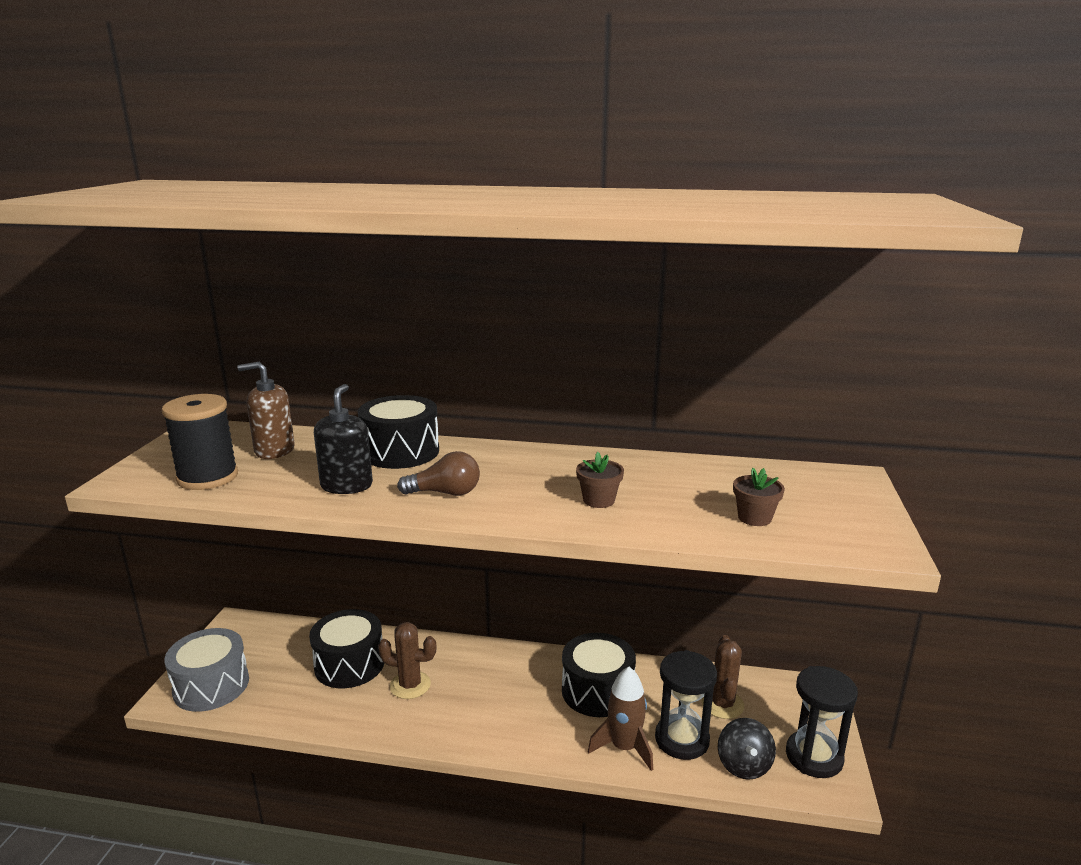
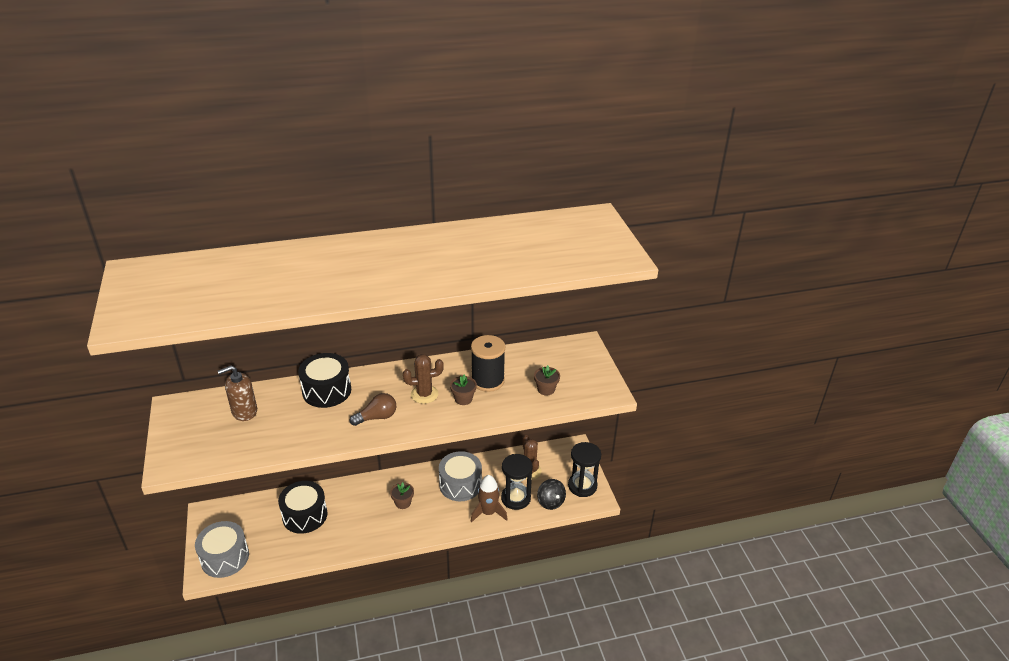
camera: 25 degrees left, 15 degrees up
black spool [162,394,238,490] -> black spool moved to [471,335,505,392]
black soap dispenser [314,384,373,494] -> none
brown cactus [378,622,436,699] -> brown cactus moved to [403,354,444,404]
black drum [562,633,636,717] -> grey drum [439,451,482,501]
none -> brown flower pot [390,482,414,509]

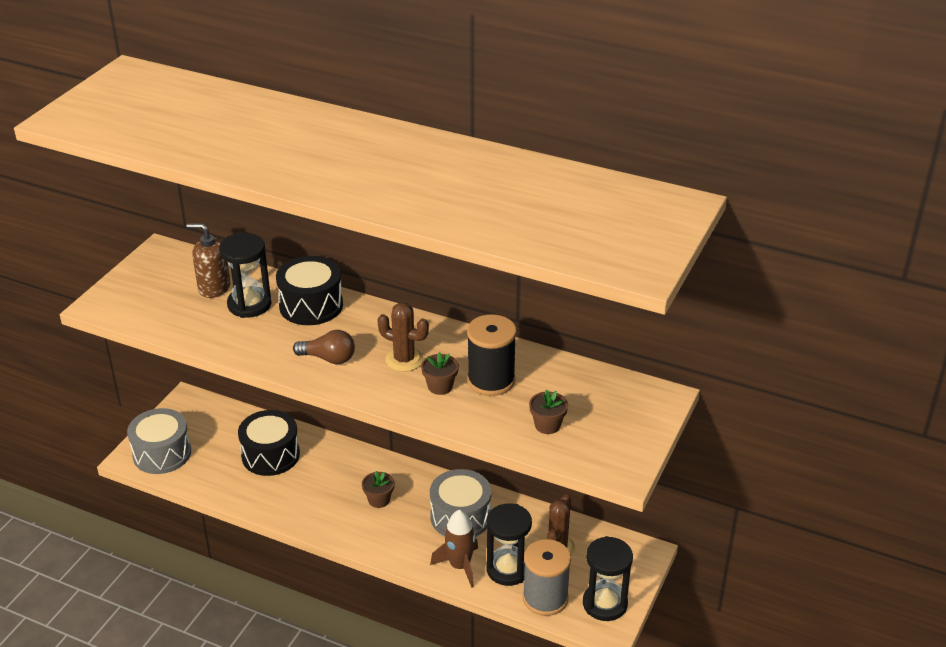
camera: 40 degrees right, 0 degrees up
black spinning top [537,479,566,510] -> grey spool [523,539,571,616]
none -> black hourglass [219,233,272,318]

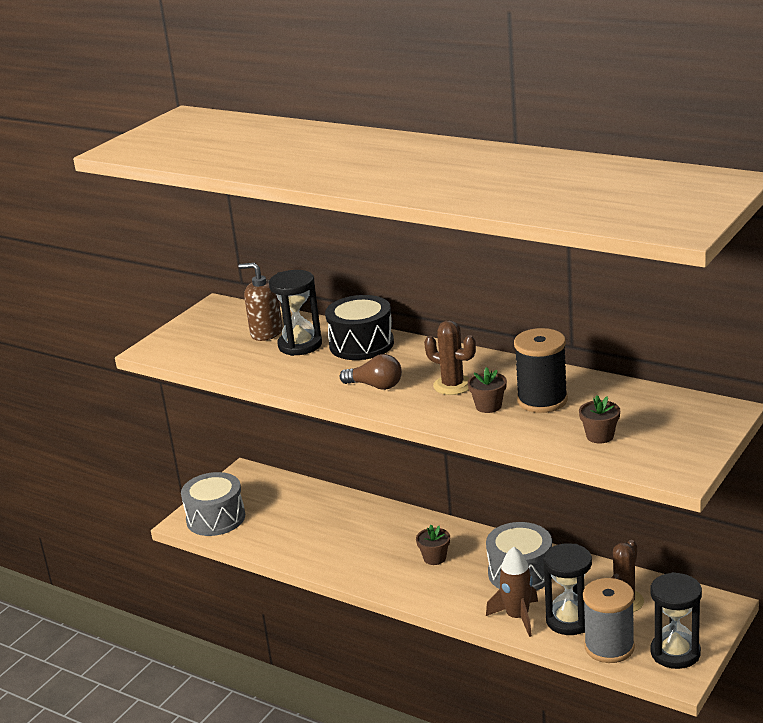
camera: 10 degrees right, 10 degrees down
black drum [238,410,300,476] -> none

